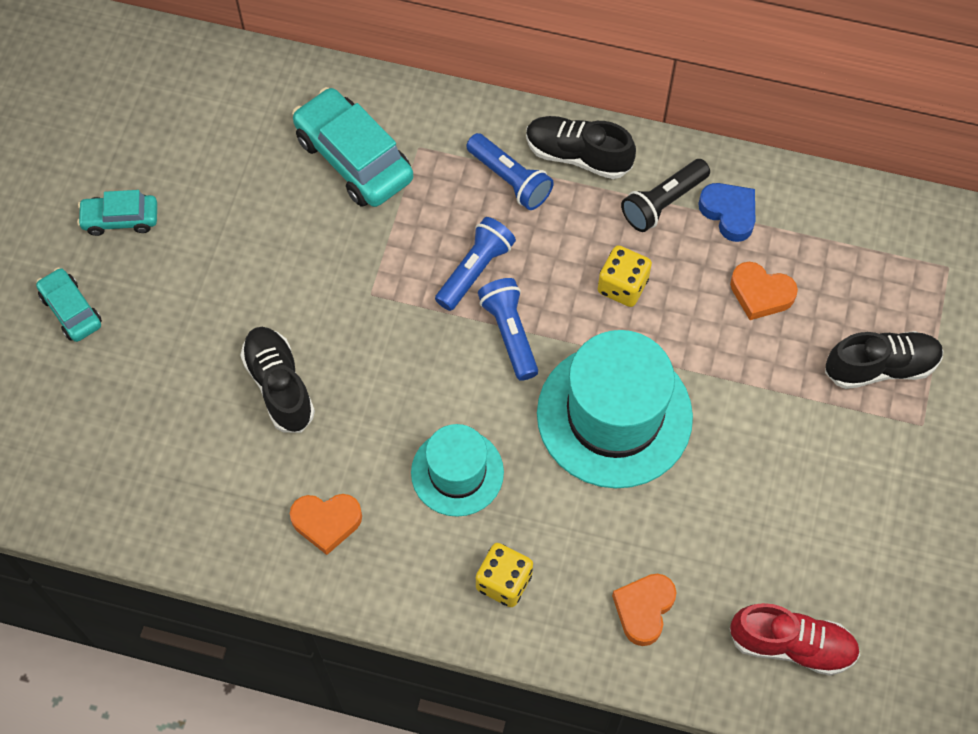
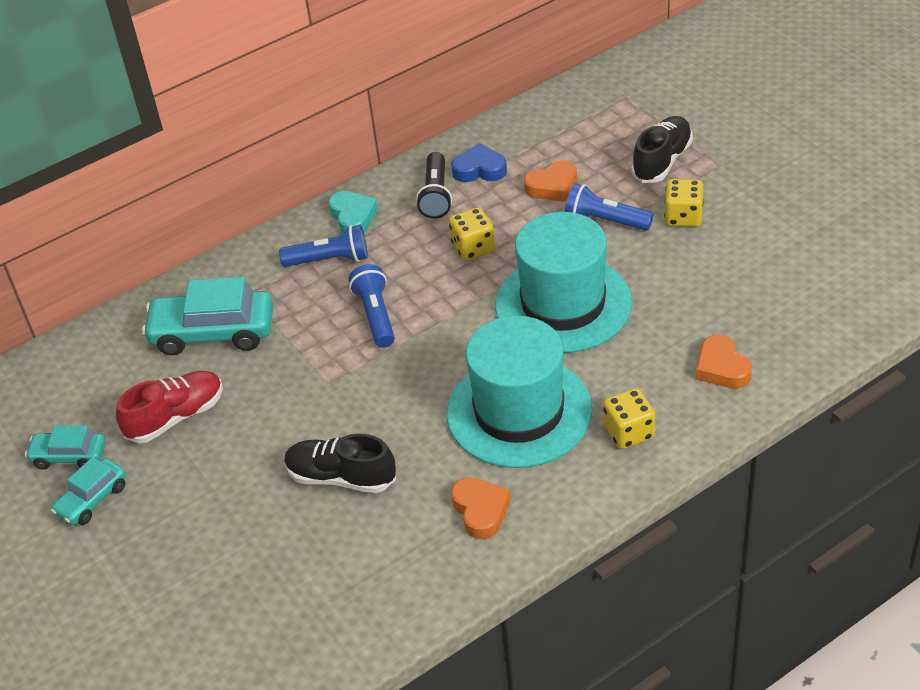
camera: 45 degrees left, 20 degrees down
turquoise car [36,268,102,342] -> turquoise car moved to [25,425,106,470]
orange heart [290,494,362,555] -> orange heart turned 60 degrees counterclockwise [451,477,511,539]
turquoise hat [411,424,504,517] -> turquoise hat [447,316,592,468], size x1.70
blue flashlight [478,278,538,381] -> blue flashlight moved to [565,183,653,231]
black shoe [526,116,636,179] -> turquoise heart [328,191,378,232]
red shoe [729,603,860,676] -> red shoe moved to [116,371,223,443]
none -> yellow dice [664,179,703,227]

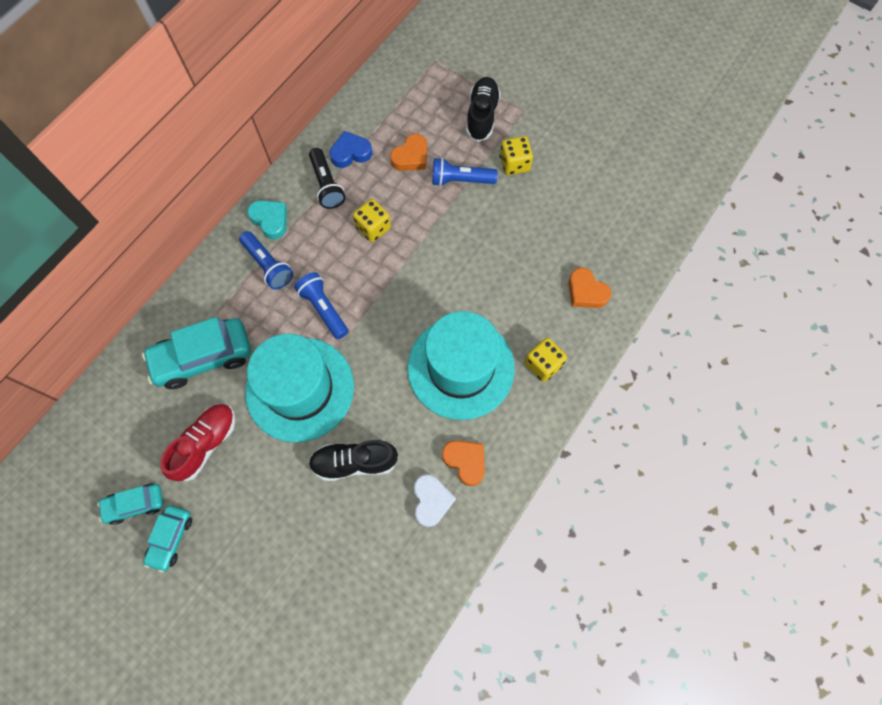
camera: 25 degrees left, 25 degrees up
blue flashlight [279,225,368,267] -> blue flashlight turned 75 degrees clockwise [239,231,293,290]
turquoise hat [495,212,632,353] -> turquoise hat moved to [245,334,354,443]
none -> white heart [414,474,456,527]

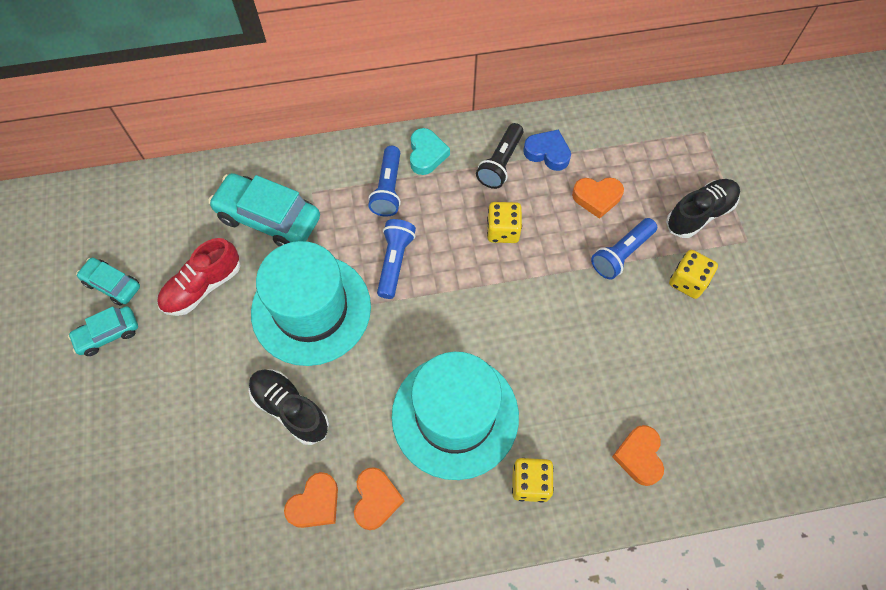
camera: 45 degrees right, 5 degrees down
red shoe [160,404,236,482] -> red shoe turned 150 degrees clockwise [157,238,241,316]
white heart [414,474,456,527] -> orange heart [284,472,338,528]
blue flashlight [432,158,498,186] -> blue flashlight turned 90 degrees counterclockwise [591,218,657,280]

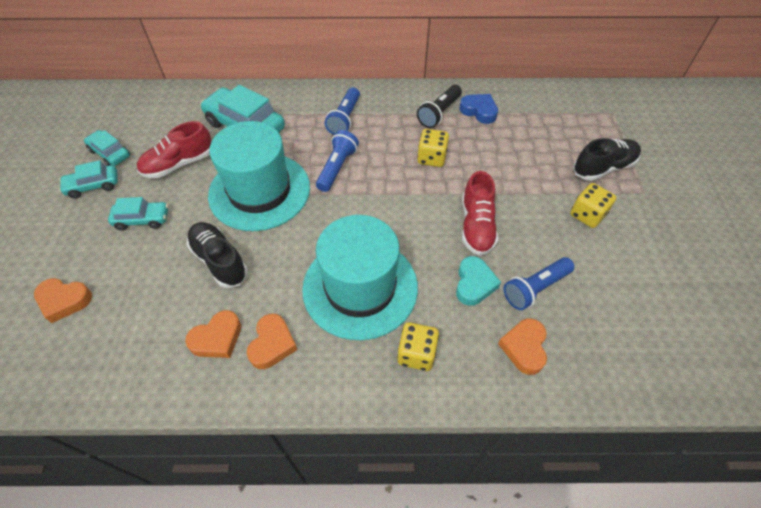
camera: 10 degrees right, 10 degrees down
turquoise heart [410,128,450,175] -> turquoise heart moved to [456,256,501,306]
orange heart [572,177,624,219] -> orange heart moved to [34,278,92,323]
blue flashlight [591,218,657,280] -> blue flashlight moved to [504,257,575,310]
none -> turquoise car [108,197,168,231]
none -> red shoe [462,171,498,256]

